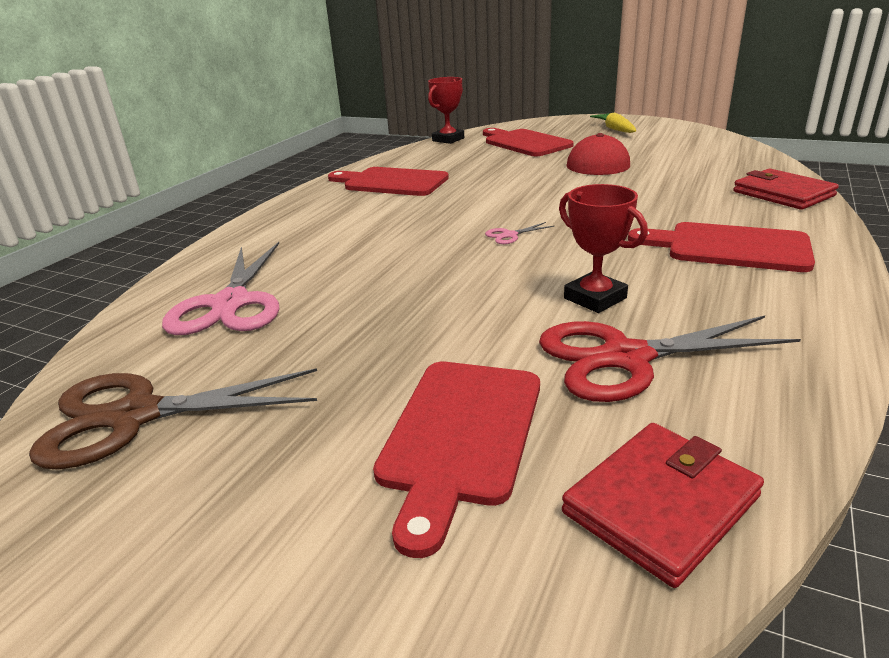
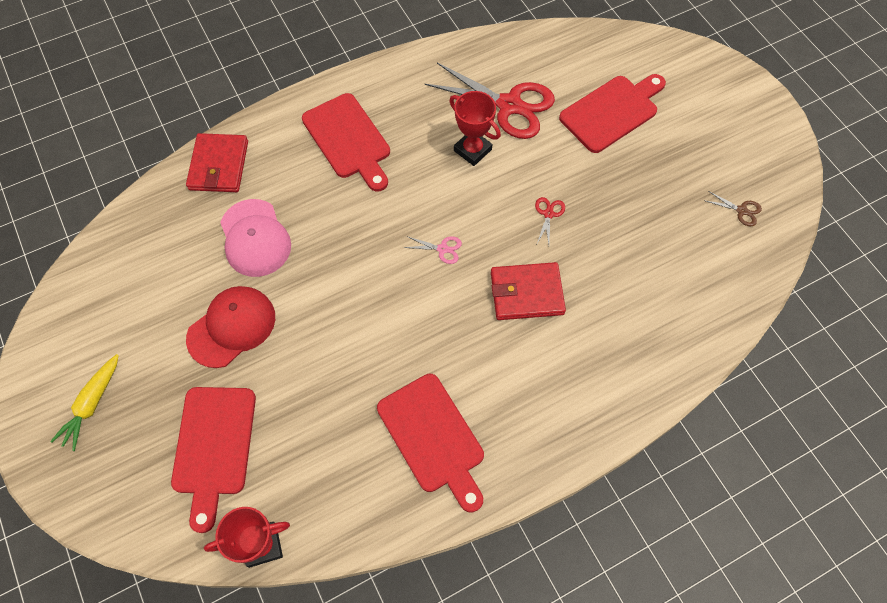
camera: 145 degrees left, 35 degrees up
brown scissors [29,368,317,470] -> brown scissors [706,191,762,226], size x0.41
pink scissors [162,242,279,335] -> none
red trophy [559,184,648,313] -> red trophy turned 45 degrees counterclockwise [449,91,501,166]
red wallet [562,423,764,588] -> red wallet moved to [491,262,566,320]
none -> pink cap [220,199,291,277]
none -> red scissors [535,197,565,244]

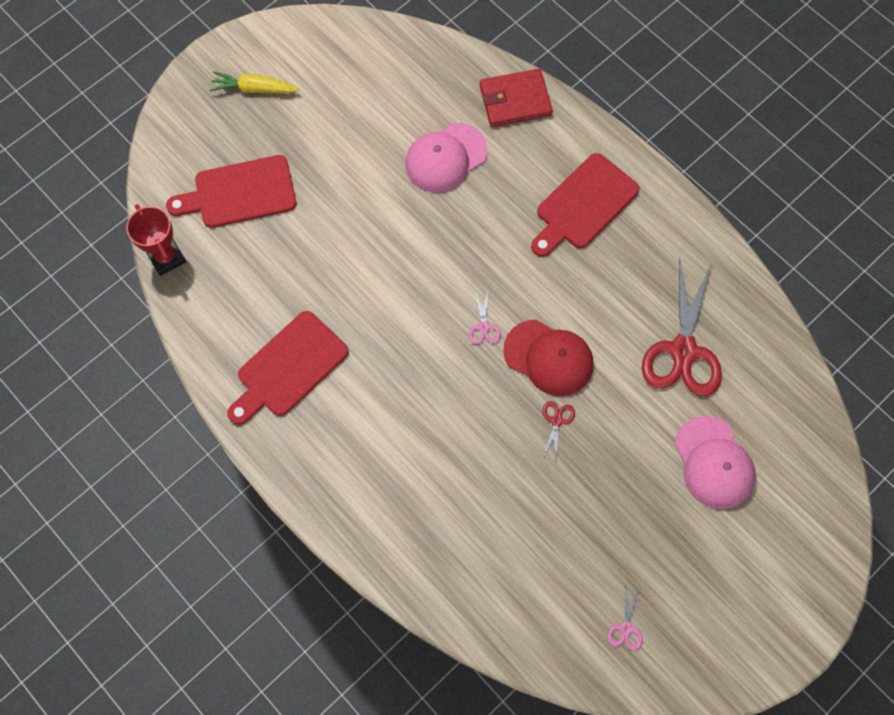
camera: 75 degrees right, 5 degrees up
red cap [186,286,275,368] -> red cap moved to [503,320,594,396]
red trophy [449,91,501,166] -> none
red wallet [491,262,566,320] -> none
red scissors [535,197,565,244] -> red scissors turned 75 degrees counterclockwise [542,401,575,458]
red cutting board [559,74,666,153] -> pink cap [675,416,756,509]
brown scissors [706,191,762,226] -> pink scissors [608,586,643,651]

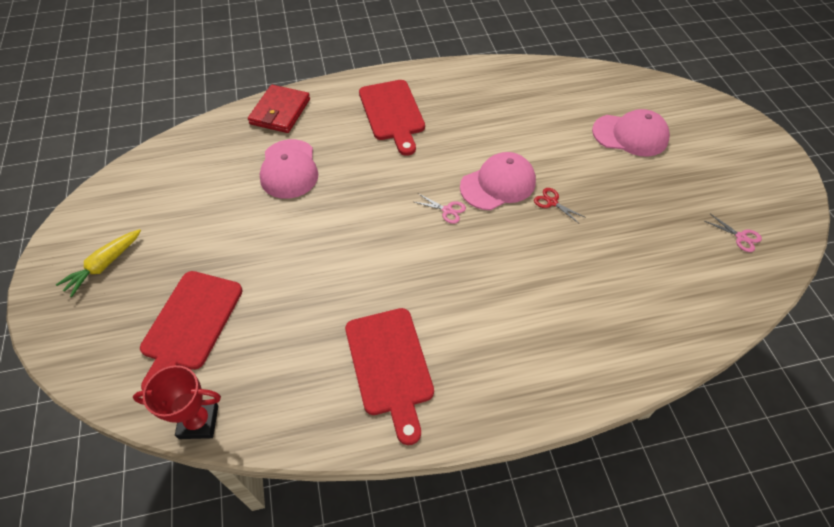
camera: 60 degrees left, 15 degrees down
red cap [503,320,594,396] -> pink cap [460,152,536,210]
red scissors [642,258,722,397] -> none

